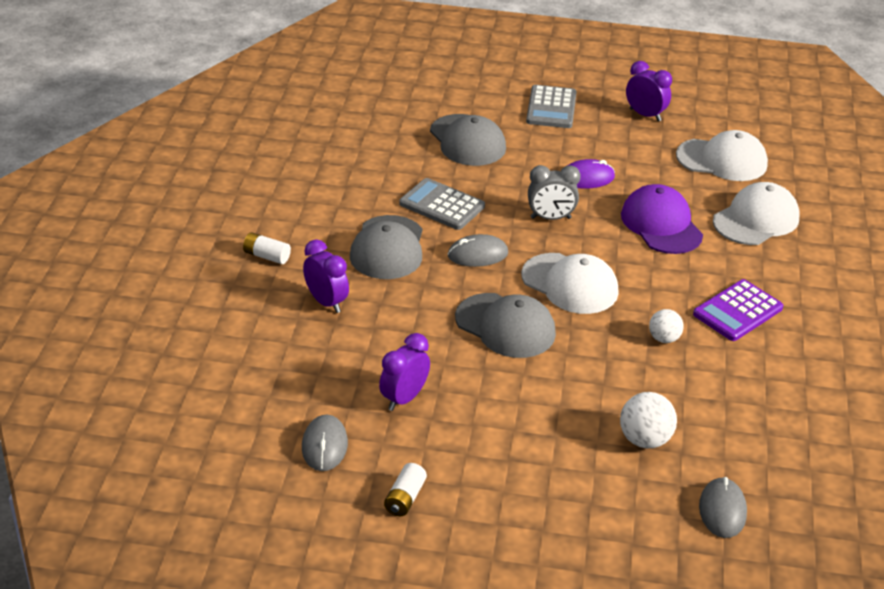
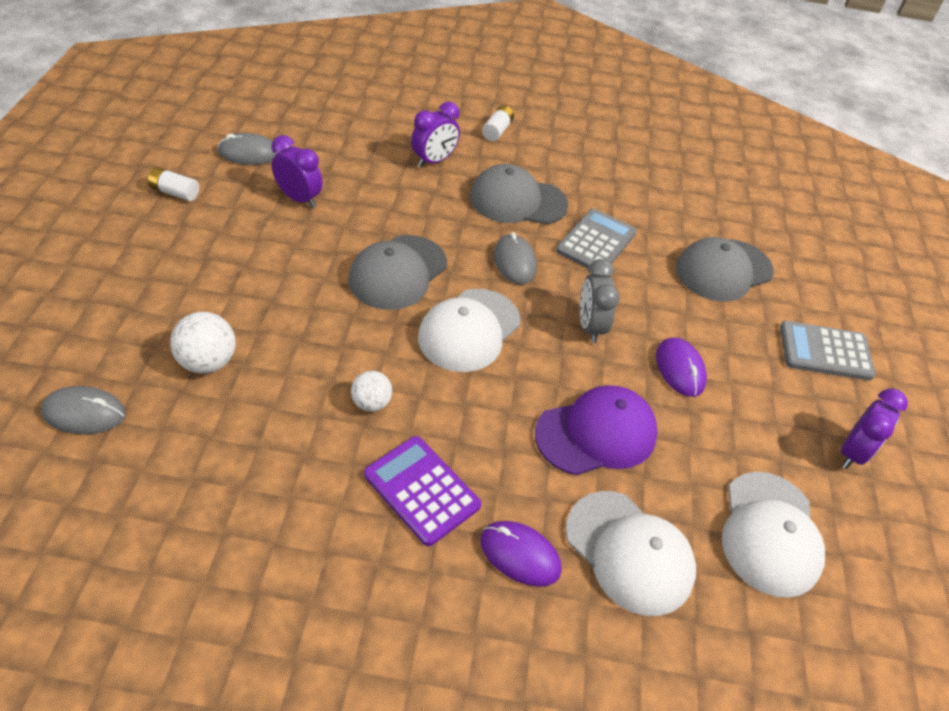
camera: 85 degrees right, 10 degrees up
none -> purple mouse [481,521,562,587]

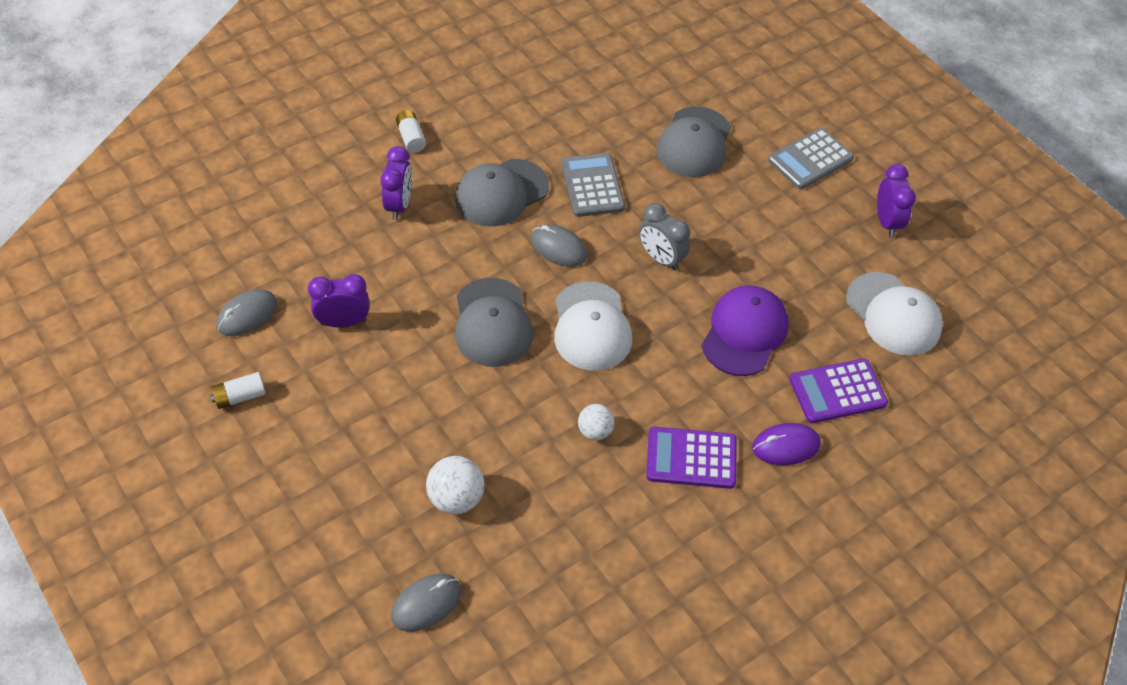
camera: 40 degrees left, 5 degrees up
white cap [566,491,696,616] -> purple calculator [790,359,888,423]
purple mouse [656,337,707,397] -> none

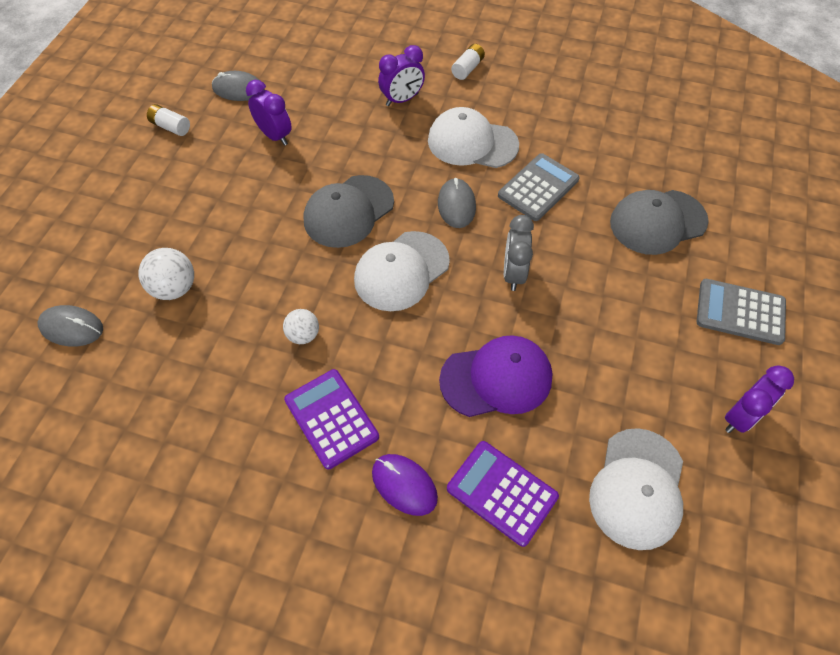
camera: 55 degrees right, 5 degrees up
grey cap [455,159,549,227] -> white cap [428,107,519,168]

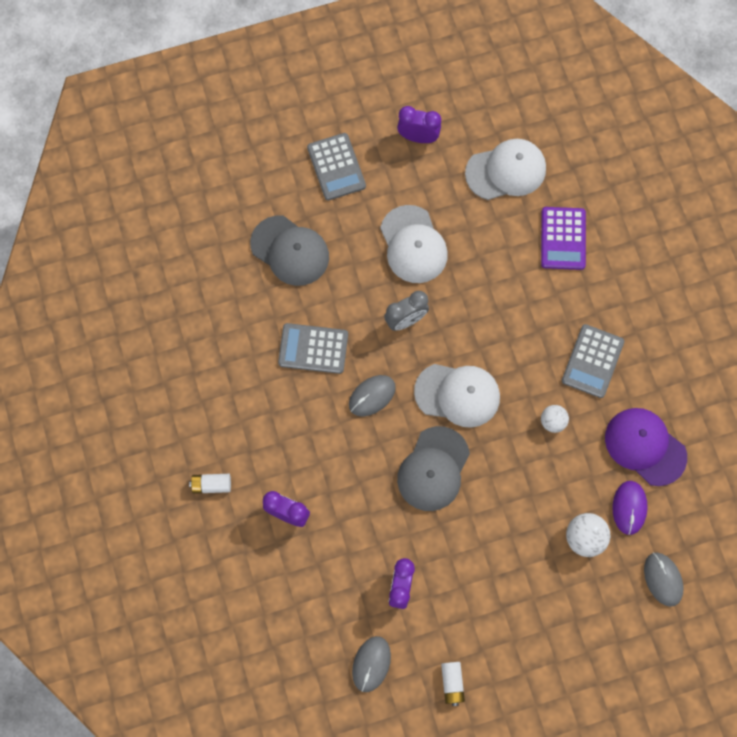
camera: 125 degrees left, 15 degrees up
grey mouse [212,71,265,101] -> grey mouse turned 45 degrees clockwise [352,636,391,692]
purple calculator [284,369,379,469] -> grey calculator [562,324,624,398]
grey cap [304,175,394,248] -> grey cap turned 105 degrees clockwise [397,426,470,511]
purple mouse [372,454,438,516] -> purple mouse moved to [612,481,648,535]
white cap [428,107,519,168] -> white cap moved to [380,205,448,283]
purple cap [439,335,553,417] -> purple cap moved to [605,408,687,486]

